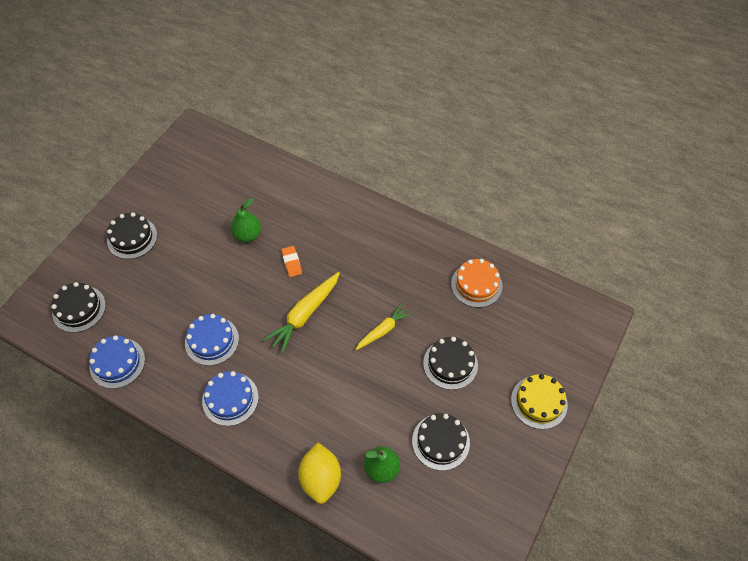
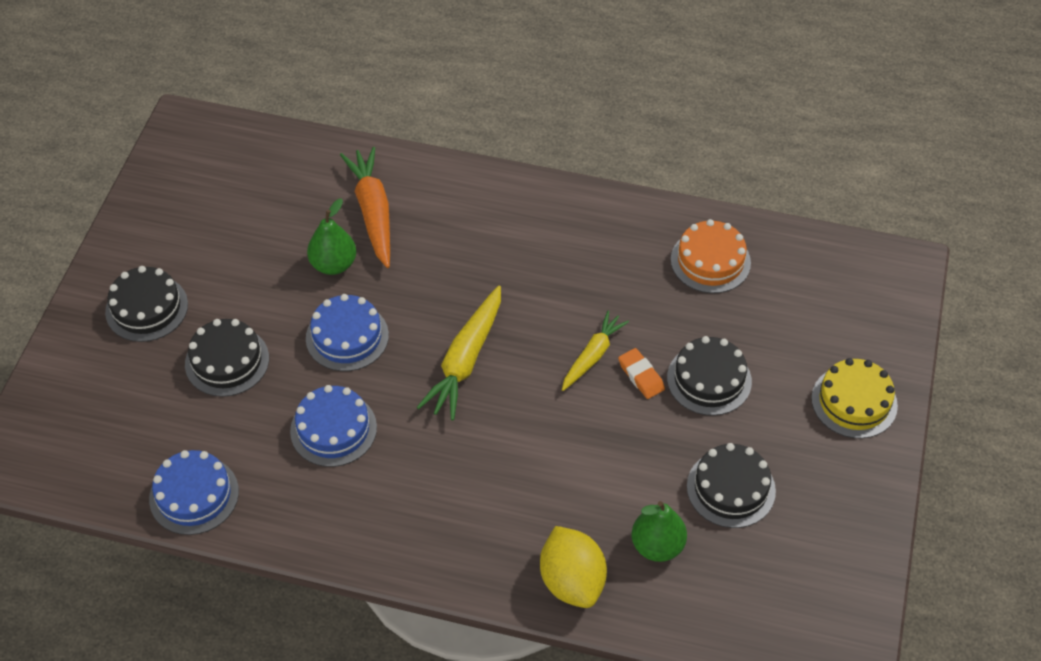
camera: 15 degrees left, 5 degrees down
black cake [51,282,106,332] -> black cake moved to [185,319,269,397]
blue cake [202,371,259,426] -> blue cake moved to [306,294,389,371]
orange eraser [281,246,302,277] -> orange eraser moved to [618,348,665,399]
none -> orange carrot [340,147,390,268]

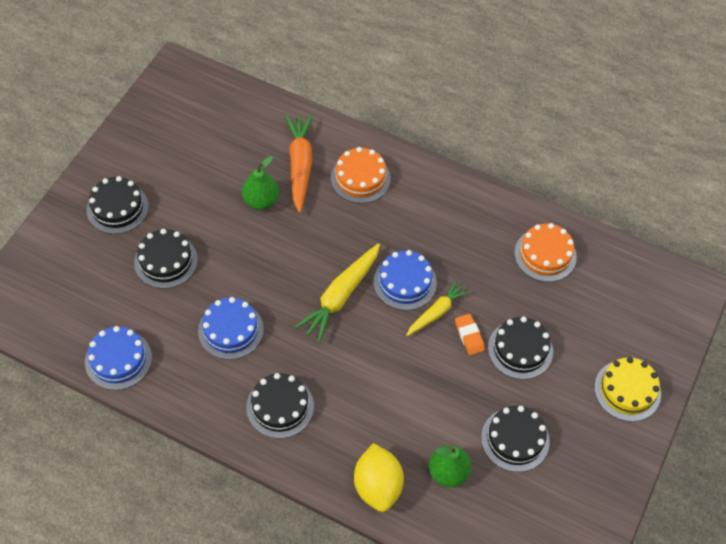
camera: 10 degrees right, 5 degrees up
blue cake [306,294,389,371] -> blue cake moved to [374,250,437,310]
none -> black cake [246,373,314,439]
none -> orange cake [331,147,391,203]

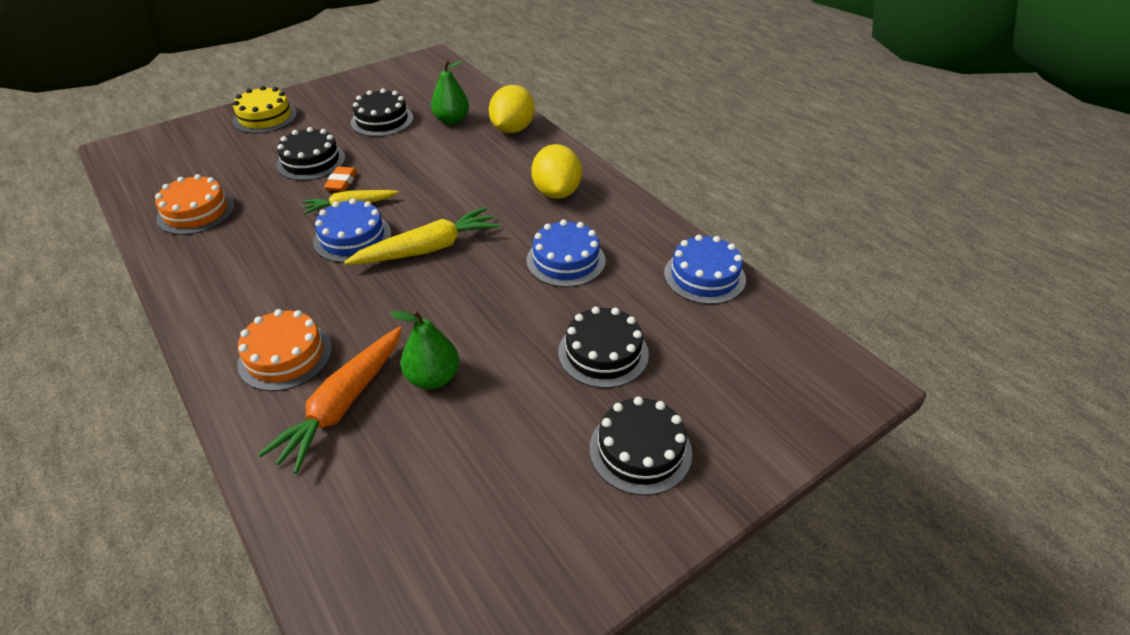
camera: 150 degrees left, 15 degrees down
black cake [246,373,314,439] -> yellow lemon [531,144,582,199]

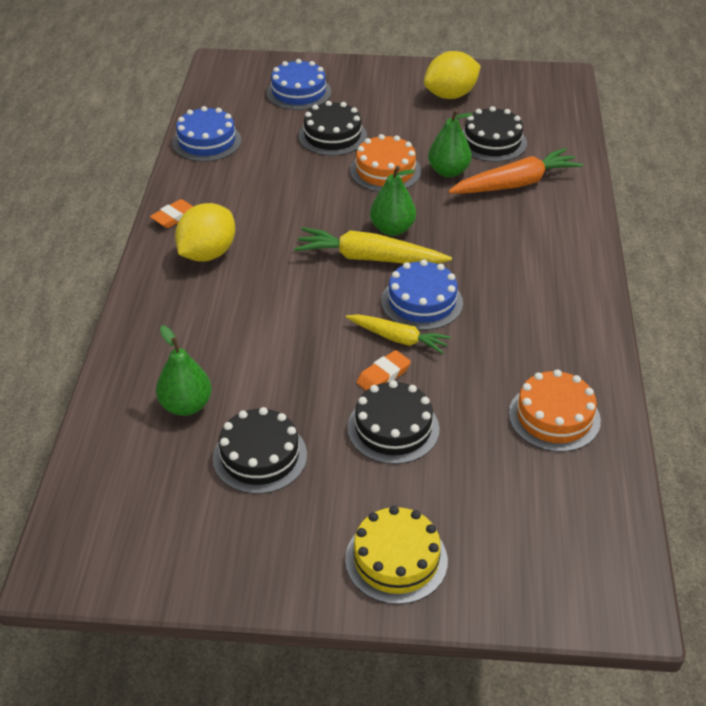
camera: 140 degrees left, 0 degrees up
orange cake [237,309,332,391] -> orange cake moved to [350,134,421,192]
yellow lemon [489,85,535,133] -> yellow lemon moved to [424,51,481,99]
blue cake [527,220,606,287] -> blue cake moved to [266,59,331,110]
black cake [590,397,692,495] -> black cake moved to [462,106,527,162]
none -> orange eraser [150,199,194,228]
none -> green pear [370,166,416,236]

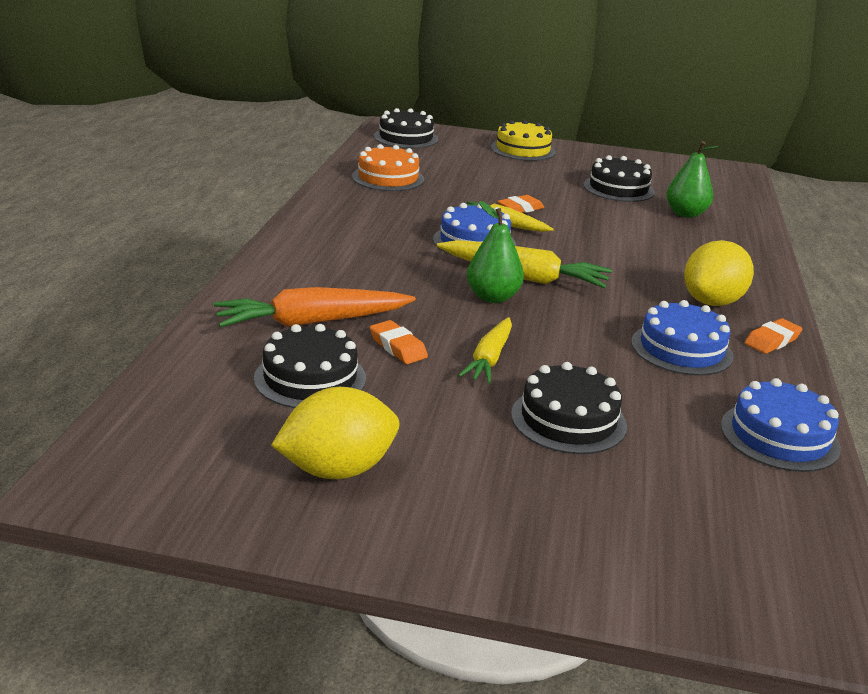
camera: 175 degrees left, 15 degrees down
blue cake [266,59,331,110] -> blue cake moved to [631,300,734,376]
black cake [347,380,439,464] -> black cake moved to [374,108,438,148]
orange cake [350,134,421,192] -> yellow carrot [458,317,512,384]
green pear [428,109,473,178] -> orange eraser [370,320,428,364]

